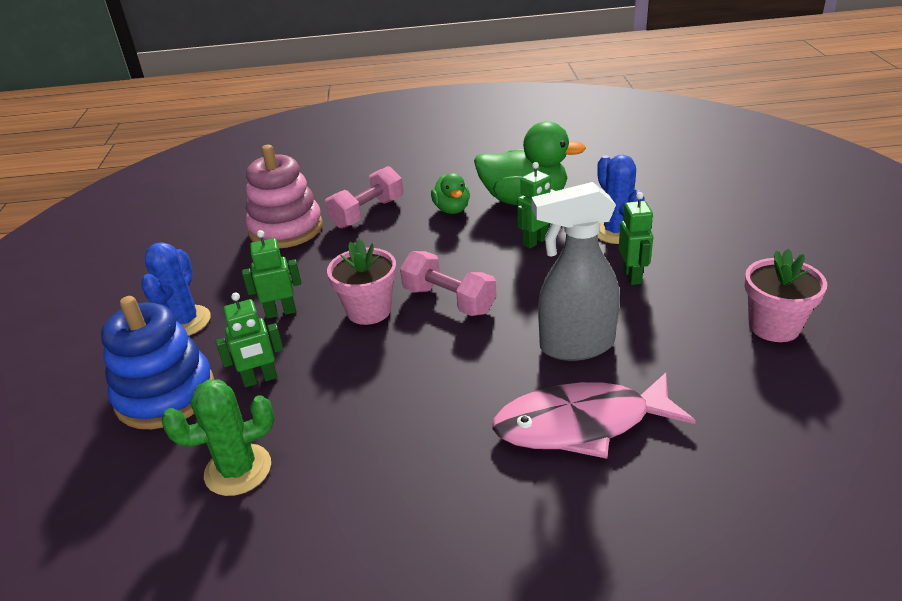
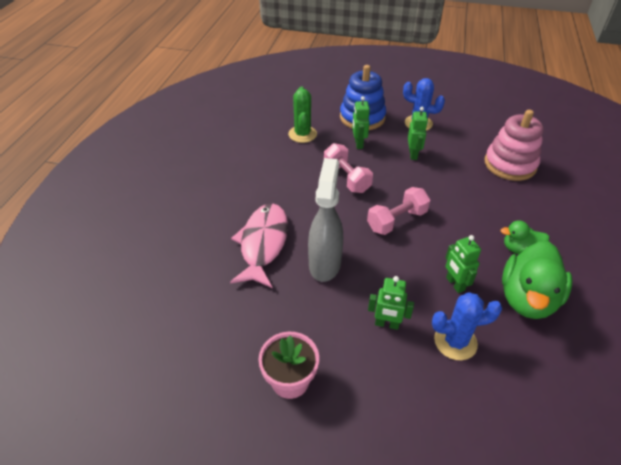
camera: 105 degrees right, 10 degrees up
pink dumbbell [325,166,403,228] -> pink dumbbell moved to [324,143,373,193]
pink flower pot [327,239,396,325] -> none

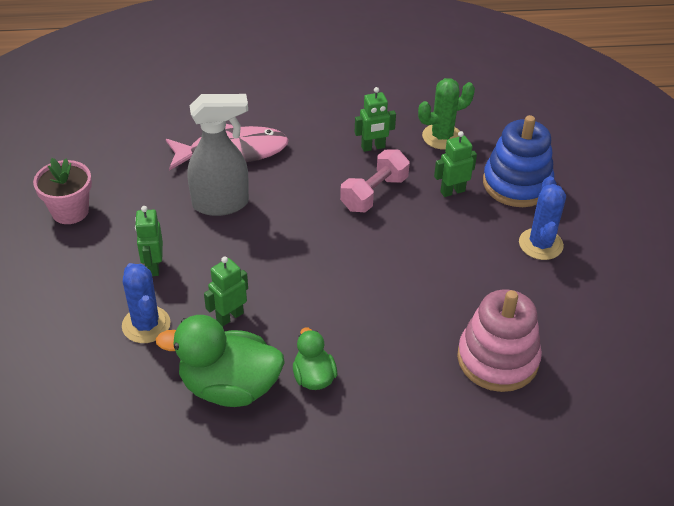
camera: 70 degrees right, 0 degrees up
pink dumbbell [367,187,430,235] -> none
green robot [408,107,428,160] -> green robot moved to [355,87,396,152]

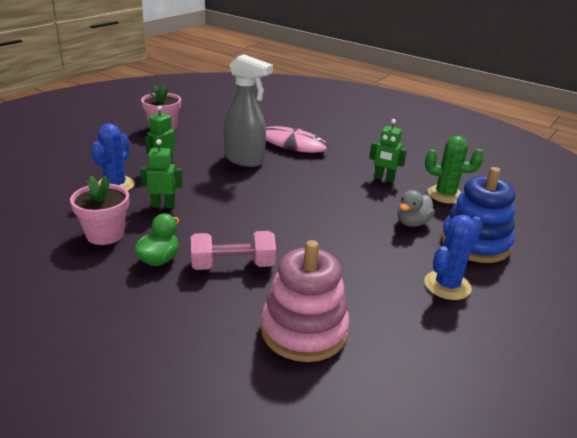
camera: 40 degrees right, 15 degrees down
green duck [156,315,285,407] -> pink flower pot [70,175,129,245]
pink dumbbell [340,150,410,212] -> pink dumbbell moved to [191,231,276,270]
green robot [434,131,477,197] -> grey duck [397,190,435,227]

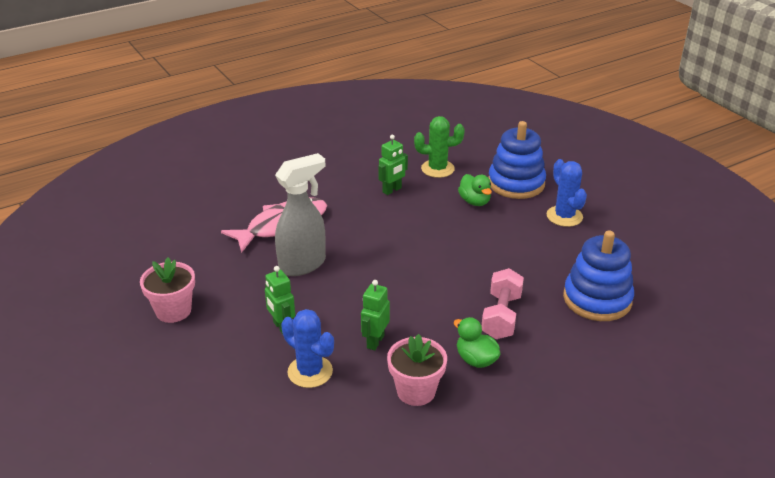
camera: 65 degrees left, 5 degrees up
pink stacking toy [261,240,350,362] -> blue stacking toy [563,230,634,321]
grey duck [397,190,435,227] -> green duck [458,174,492,206]
green cactus [425,136,484,204] -> green cactus turned 45 degrees clockwise [414,116,465,178]

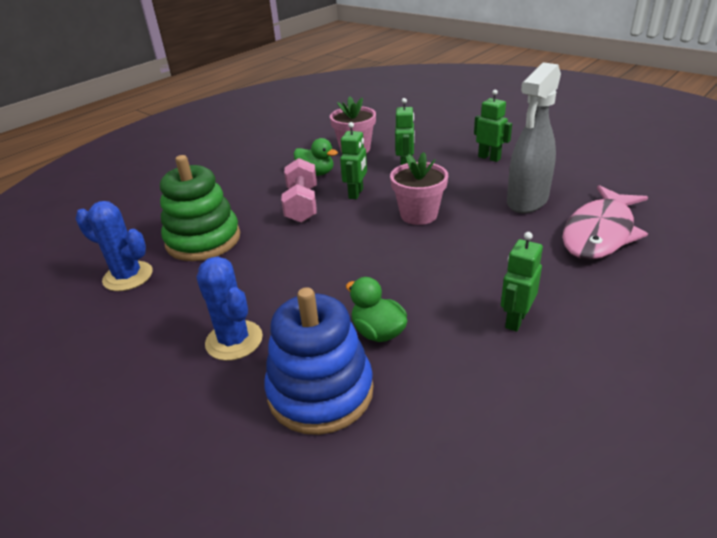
camera: 165 degrees right, 0 degrees up
pink flower pot [140,258,195,323] -> pink flower pot moved to [390,152,448,225]
blue cactus [281,309,334,388] -> blue cactus moved to [76,201,153,291]
green cactus [414,116,465,178] -> none
blue stacking toy [563,230,634,321] -> green stacking toy [160,155,240,261]
none -> green robot [340,122,367,199]

